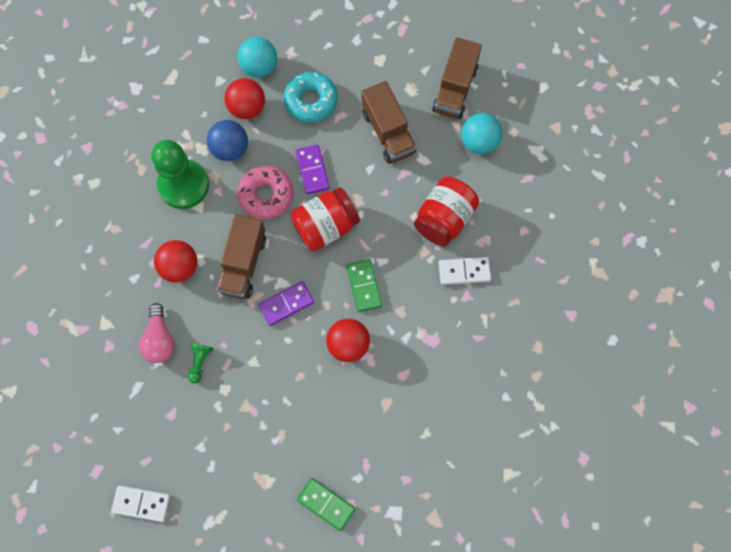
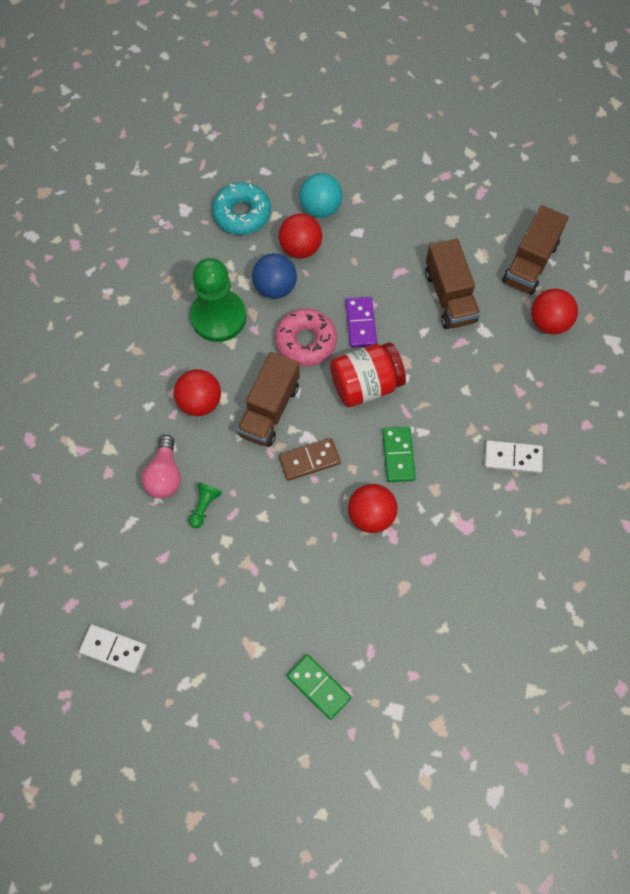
camera: 10 degrees right, 5 degrees down
purple domino [258,281,314,326] -> brown domino [279,438,341,481]
turquoise donut [283,71,338,123] -> turquoise donut moved to [212,182,271,235]
red jar [414,177,479,246] -> none
turquoise ball [461,113,502,154] -> red ball [531,289,578,334]

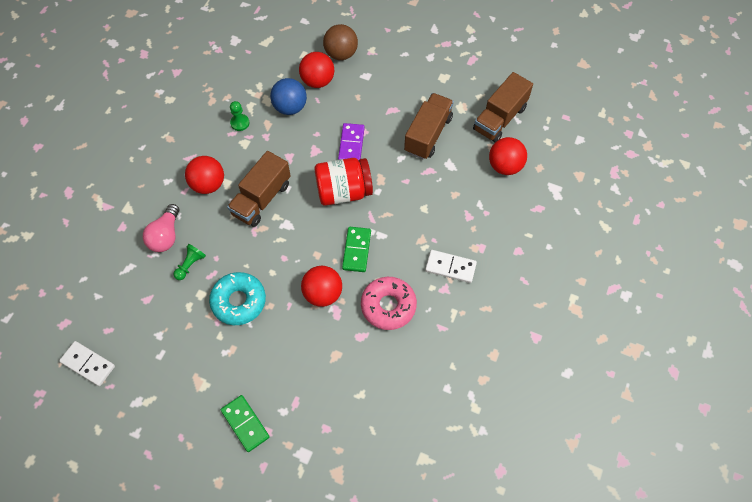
camera: 10 degrees right, 5 degrees down
green pawn [190,258,246,342] -> green pawn [230,101,249,131], size x0.42
turquoise donut [212,182,271,235] -> turquoise donut moved to [209,272,266,325]
pink donut [275,309,337,366] -> pink donut moved to [361,277,417,330]
brown domino [279,438,341,481] -> none
turquoise ball [299,173,343,218] -> brown ball [323,24,358,60]
brown truck [425,239,480,329] -> brown truck turned 150 degrees counterclockwise [404,93,454,159]

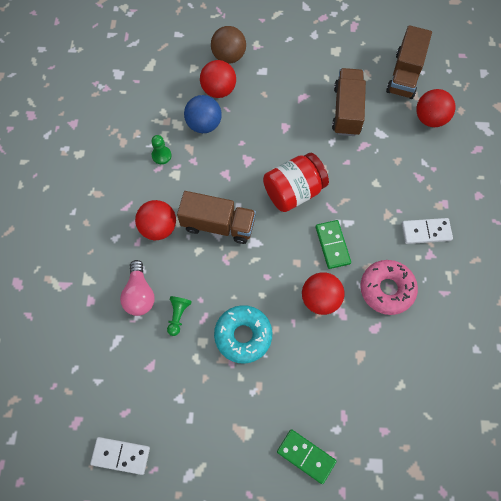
camera: 20 degrees left, 5 degrees up
brown truck [227,151,291,227] -> brown truck turned 90 degrees counterclockwise [177,191,256,244]
purple domino [338,123,365,160] -> none

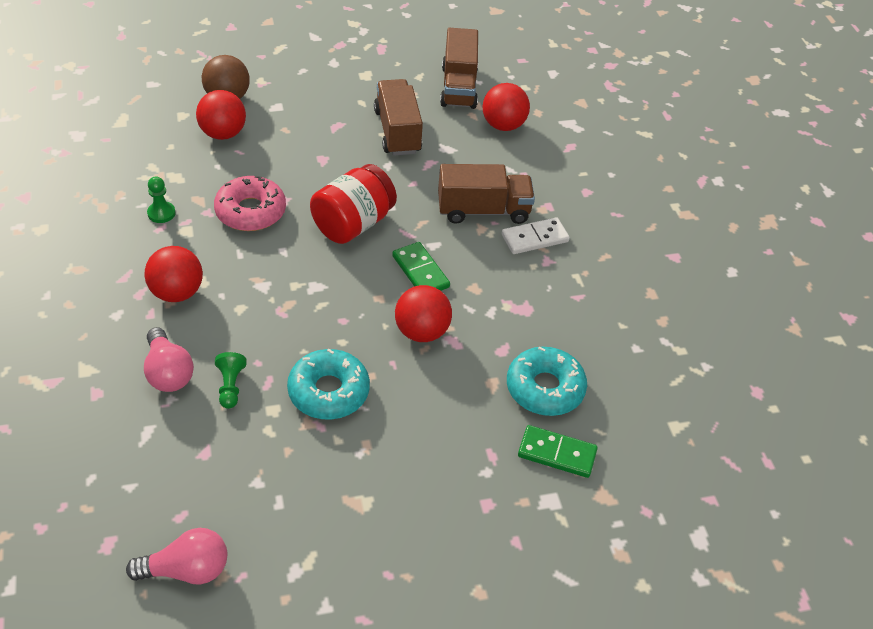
camera: 20 degrees left, 20 degrees down
white domino [90,437,150,475] -> pink light bulb [126,528,227,585]
brown truck [177,191,256,244] -> brown truck moved to [438,164,535,224]
blue ball [184,95,222,133] -> none
green domino [277,429,336,484] -> green domino moved to [518,425,598,478]
pink donut [360,260,418,315] -> pink donut moved to [214,176,286,231]
none -> turquoise donut [507,347,587,416]

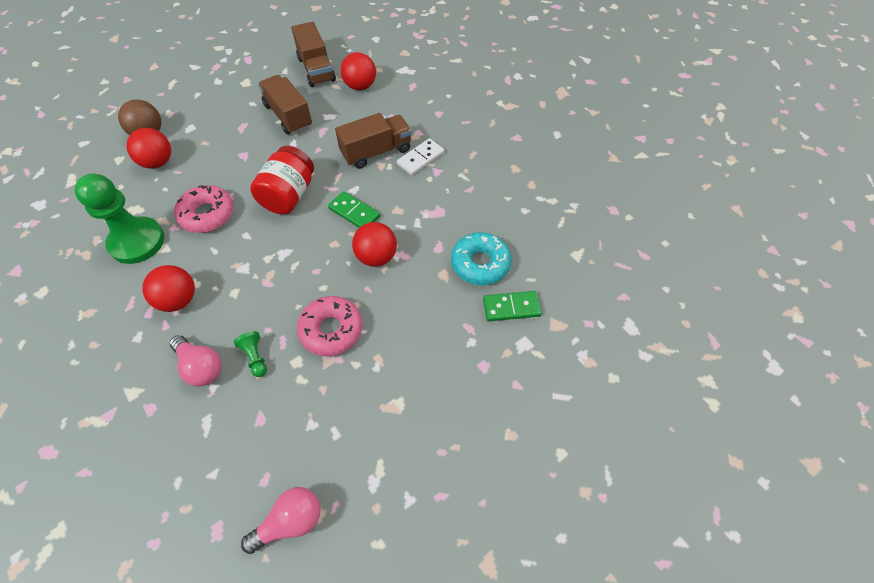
camera: 20 degrees left, 10 degrees up
green pawn [147,176,176,223] -> green pawn [75,174,164,264], size x2.38
turquoise donut [287,349,370,420] -> pink donut [297,296,363,356]

